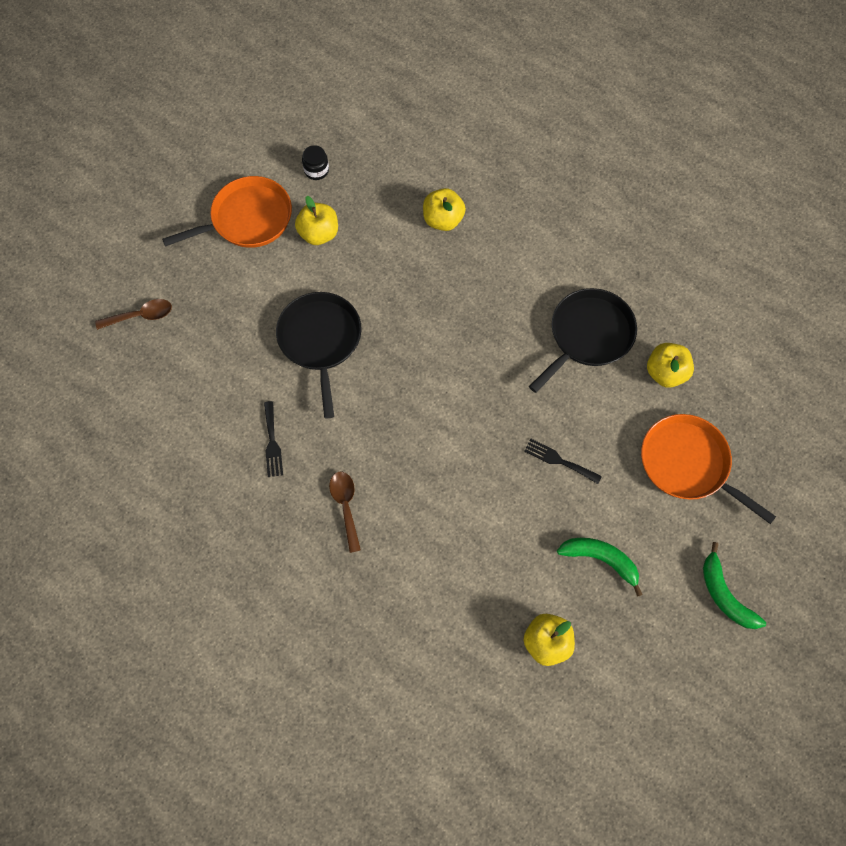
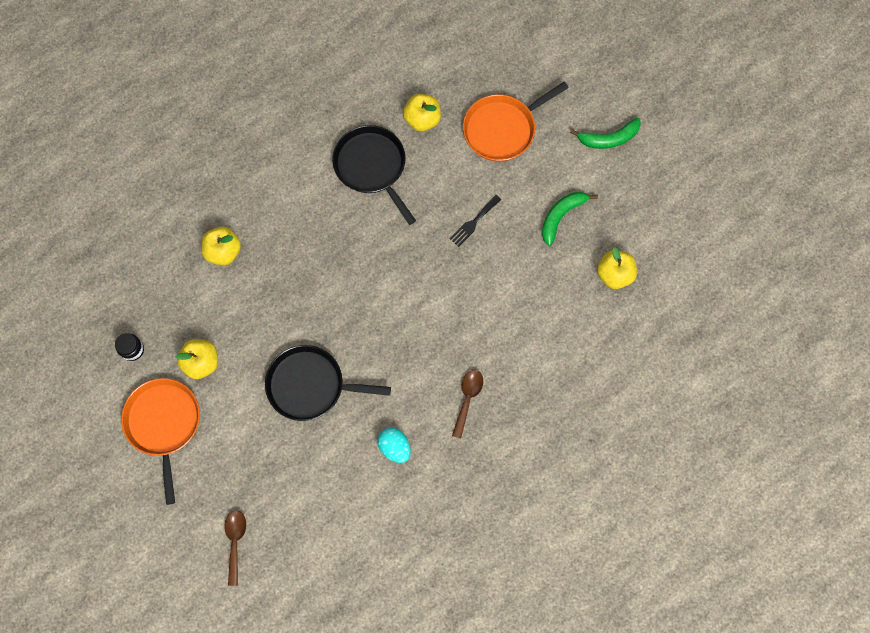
camera: 75 degrees left, 5 degrees up
black fork [264,401,283,477] -> turquoise egg [377,428,411,463]
brown spoon [329,472,361,553] -> brown spoon turned 105 degrees clockwise [452,370,483,439]

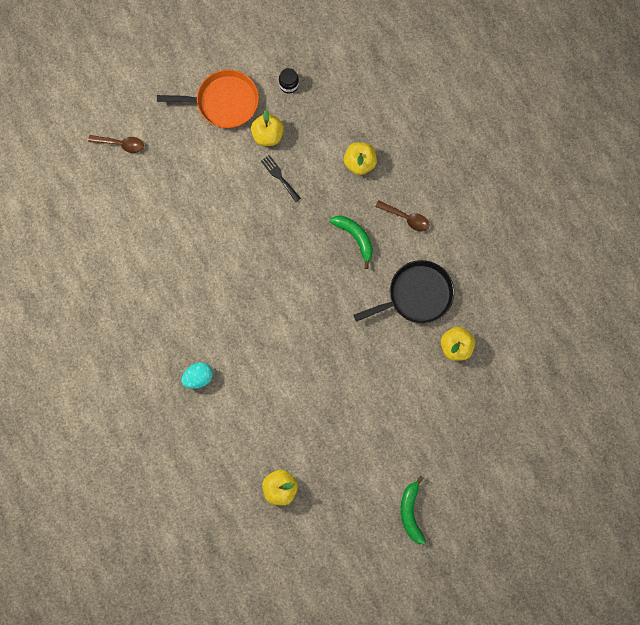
camera: 100 degrees right, 5 degrees up
black pan [265,345,391,421] -> none
turquoise egg [377,428,411,463] -> turquoise egg moved to [181,363,213,389]
black fork [450,195,501,247] -> black fork moved to [261,155,301,202]
brown spoon [452,370,483,439] -> brown spoon moved to [375,200,430,232]
orange pan [463,82,569,161] -> none
green banana [542,192,598,246] -> green banana moved to [330,216,373,269]

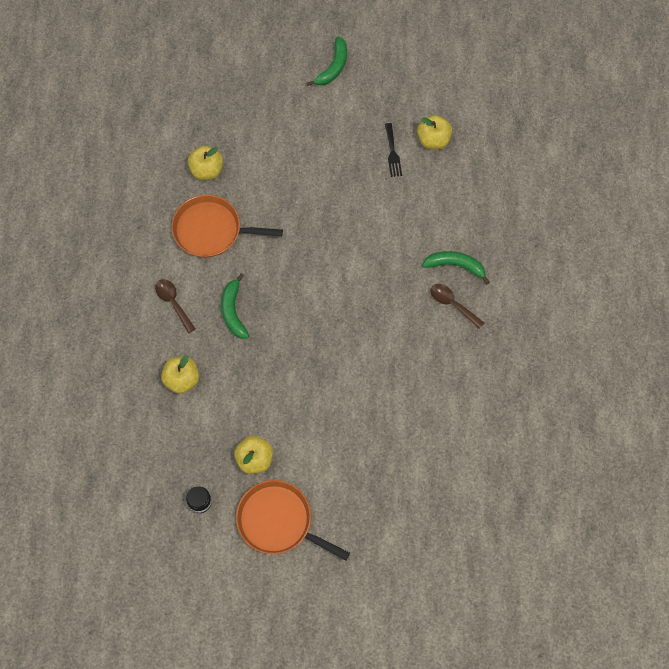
camera: 150 degrees left, 10 degrees down
brown spoon [88,135,144,153] -> brown spoon moved to [431,284,484,329]
turquoise egg [181,363,213,389] -> green banana [422,251,490,284]
black fork [261,155,301,202] -> black fork moved to [385,123,402,177]
black pan [354,260,454,324] -> orange pan [171,195,283,258]

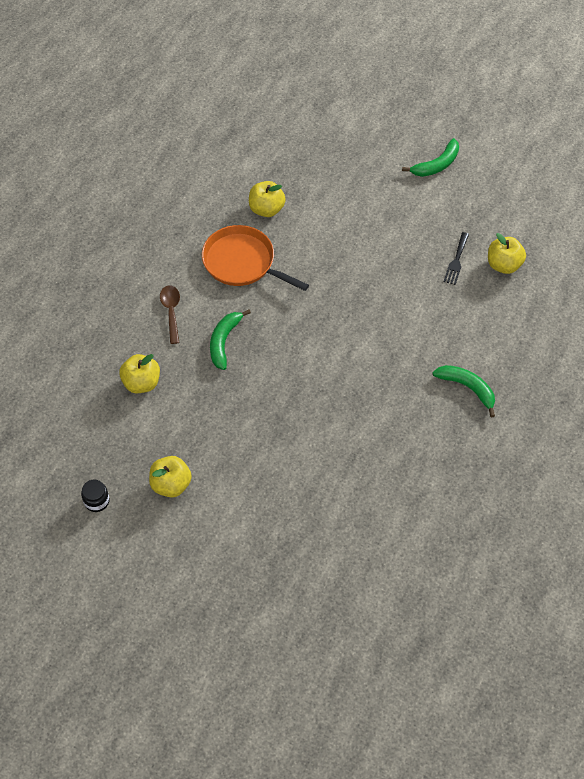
camera: 25 degrees right, 10 degrees down
orange pan [236,480,350,561] -> none
brown spoon [431,284,484,329] -> none

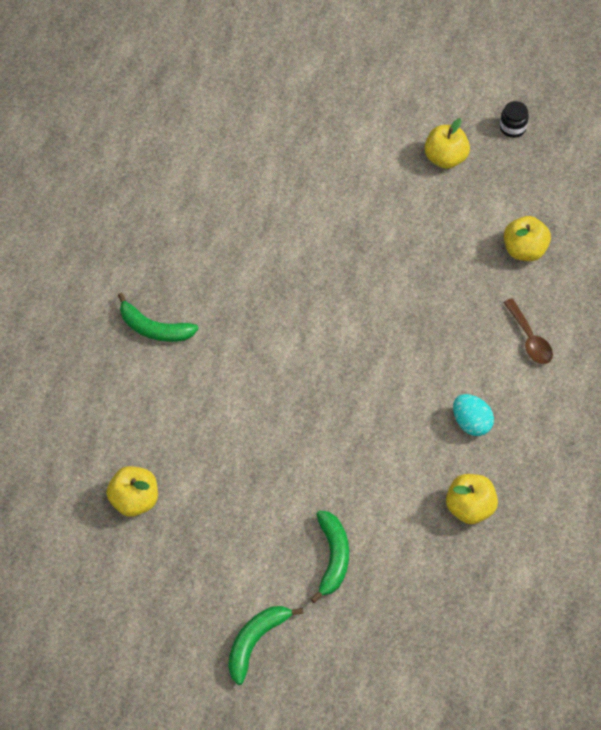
camera: 165 degrees right, 0 degrees up
orange pan [202,225,309,291] -> turquoise egg [453,394,494,436]
green banana [210,309,251,370] -> green banana moved to [310,510,349,603]
black fork [444,232,469,285] -> none

